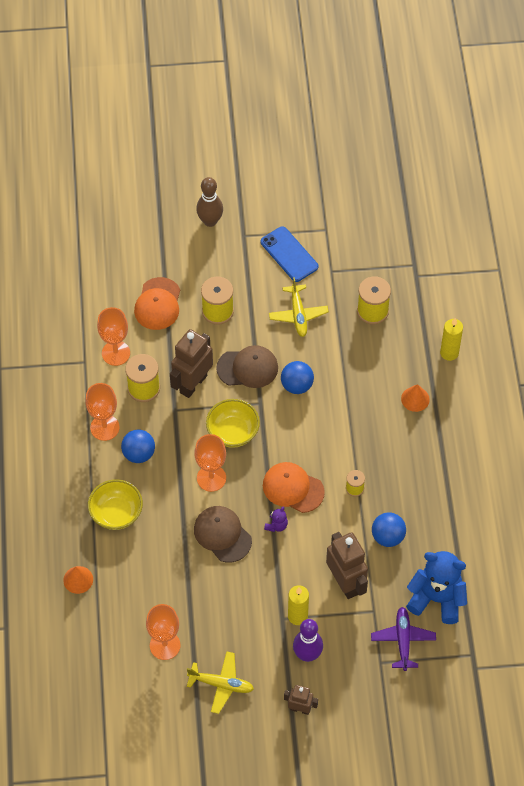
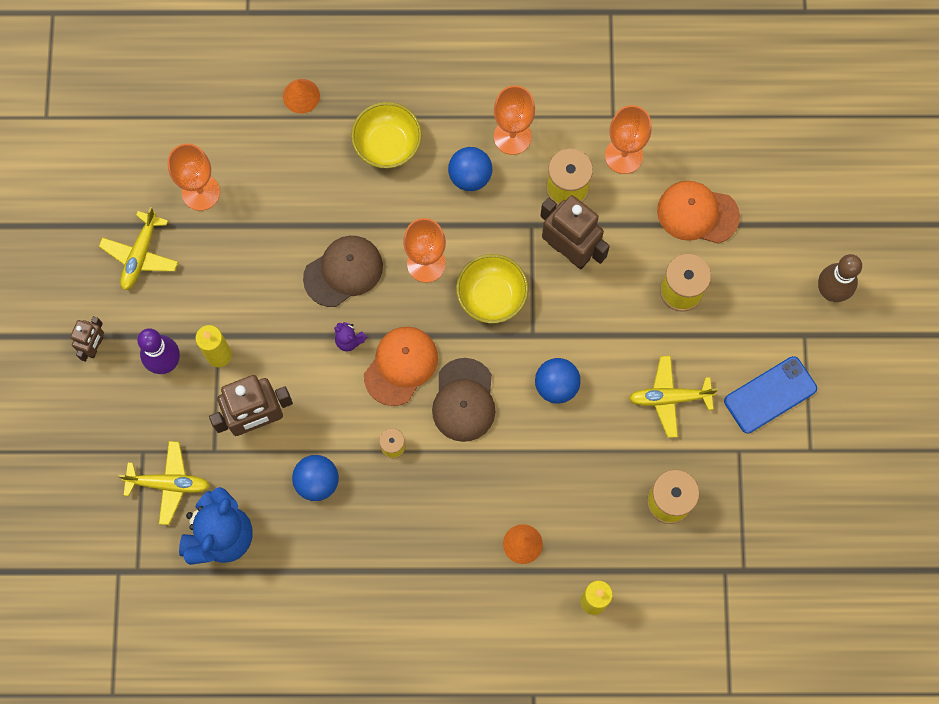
camera: 95 degrees right, 15 degrees up
brown cap [216,345,278,388] -> brown cap moved to [432,358,495,442]
purple plane [371,607,436,671] -> yellow plane [118,441,210,525]

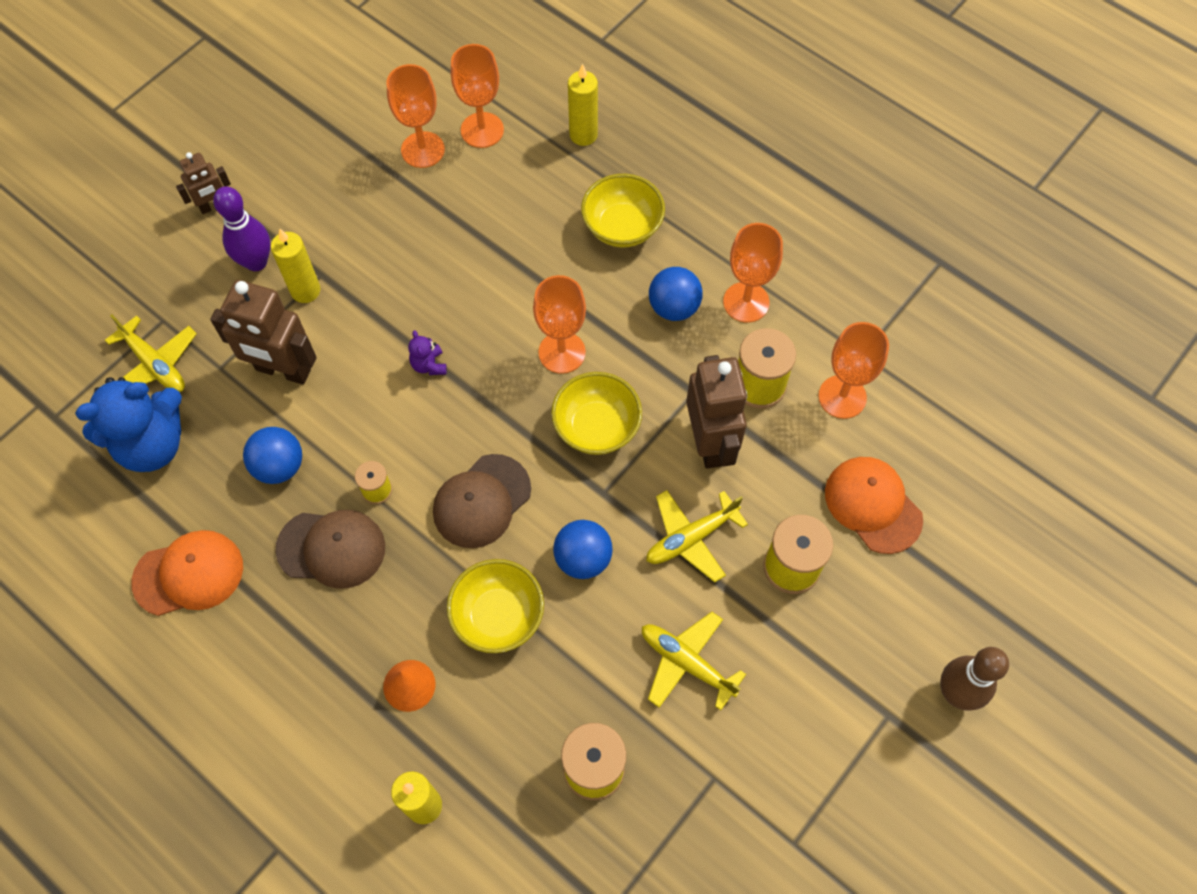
camera: 40 degrees right, 10 degrees down
yellow plane [99,207,178,290] -> yellow plane moved to [646,490,748,583]
orange cone [283,79,320,114] -> yellow candle [568,64,598,146]
brown cap [303,236,383,307] -> brown cap moved to [275,510,385,589]
orange cap [364,327,438,406] -> orange cap moved to [131,530,243,616]
blue phone [724,356,817,433] -> none
none -> yellow bowl [447,559,544,653]
none -> orange goblet [451,44,504,148]

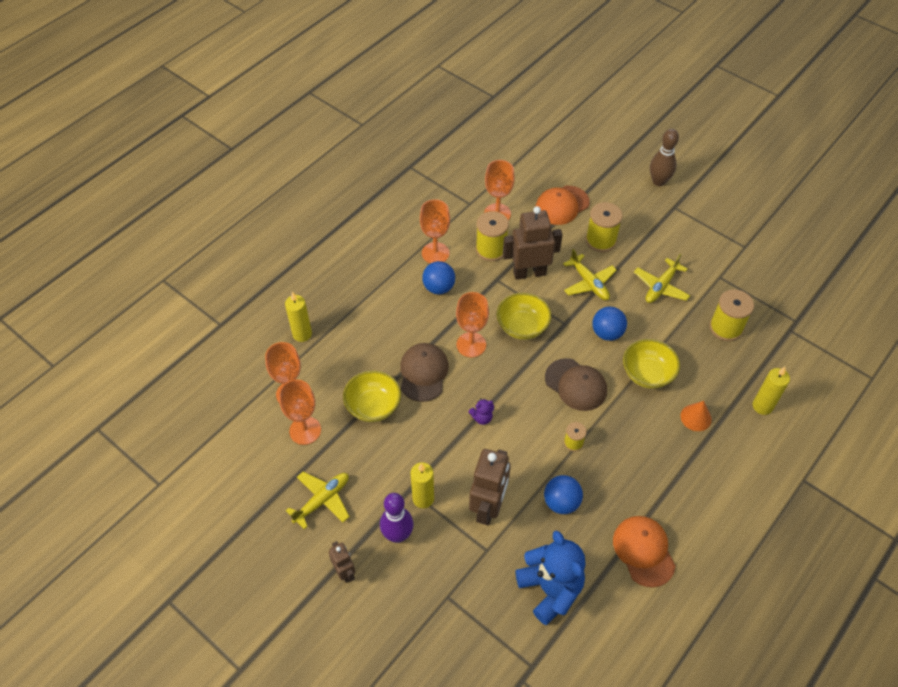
camera: 90 degrees left, 10 degrees down
yellow plane [105,314,197,392] -> yellow plane moved to [286,471,350,529]
brown cap [275,510,385,589] -> brown cap moved to [400,343,449,402]
yellow bowl [581,174,665,248] -> yellow bowl moved to [343,370,401,422]

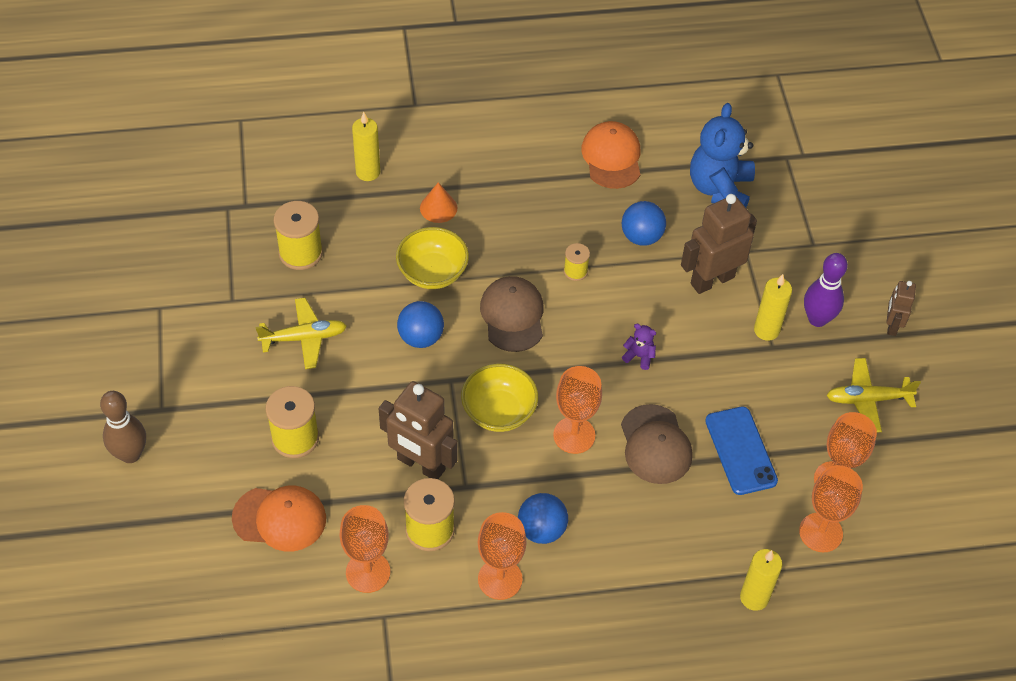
camera: 140 degrees left, 0 degrees up
yellow bowl [343,370,401,422] -> blue phone [705,407,778,495]
brown cap [400,343,449,402] -> brown cap turned 60 degrees counterclockwise [621,404,693,484]
yellow plane [563,249,617,300] -> none
orange cap [613,516,676,587] -> orange cap turned 150 degrees clockwise [581,121,641,189]

